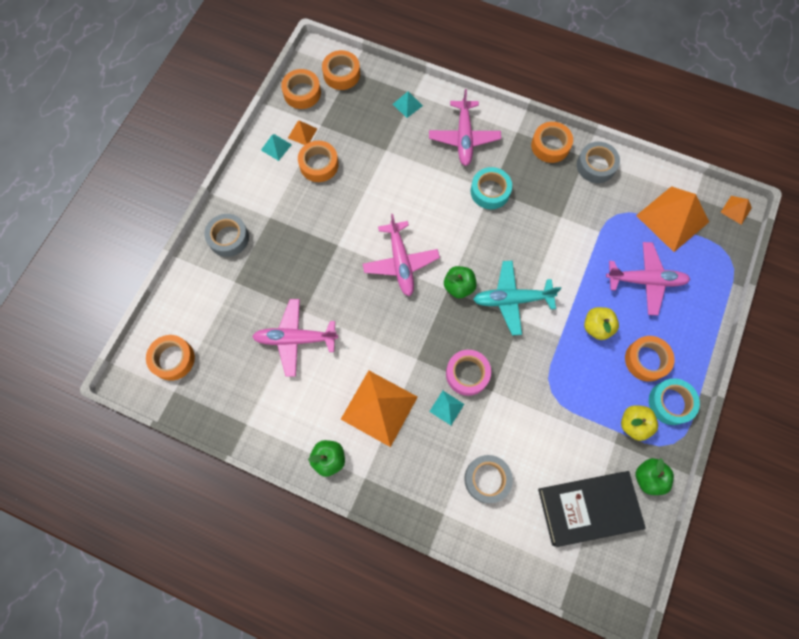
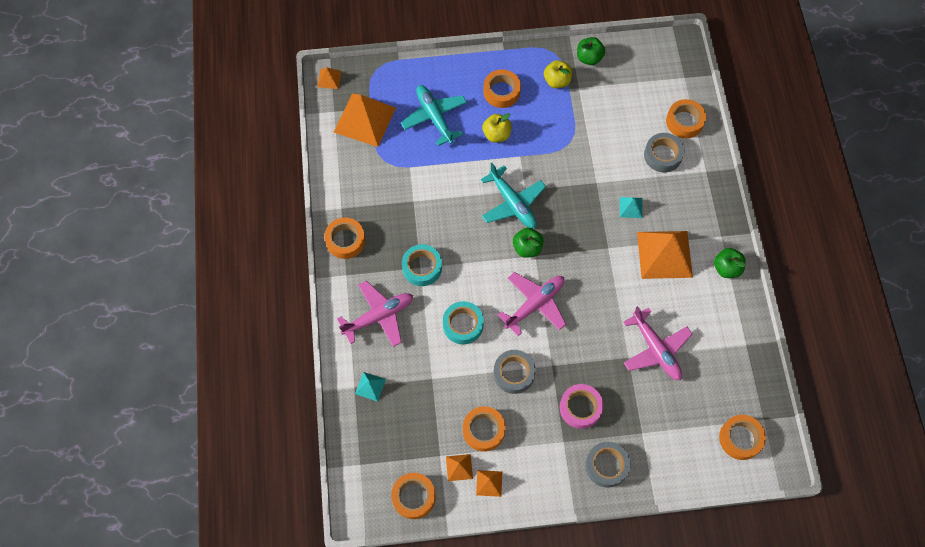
camera: 120 degrees left, 5 degrees down
turquoise pyramid [261,134,292,161] -> orange pyramid [476,470,502,497]
orange tape [322,50,360,90] -> orange tape moved to [666,99,706,138]
pink tape [446,350,491,396] -> pink tape moved to [560,384,603,429]
black book [538,471,646,547] -> none
grey tape [577,142,620,183] -> grey tape moved to [493,350,536,394]
pink plane [606,242,690,315] -> turquoise plane [401,85,467,146]
turquoise tape [649,378,700,425] -> turquoise tape moved to [443,301,484,344]

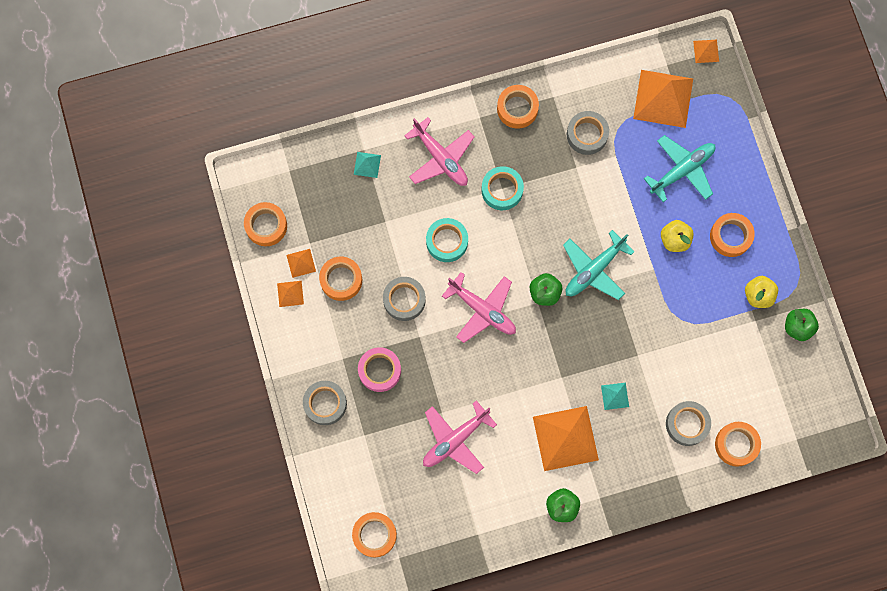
camera: 80 degrees right, 10 degrees up
none -> grey tape [567,111,609,155]

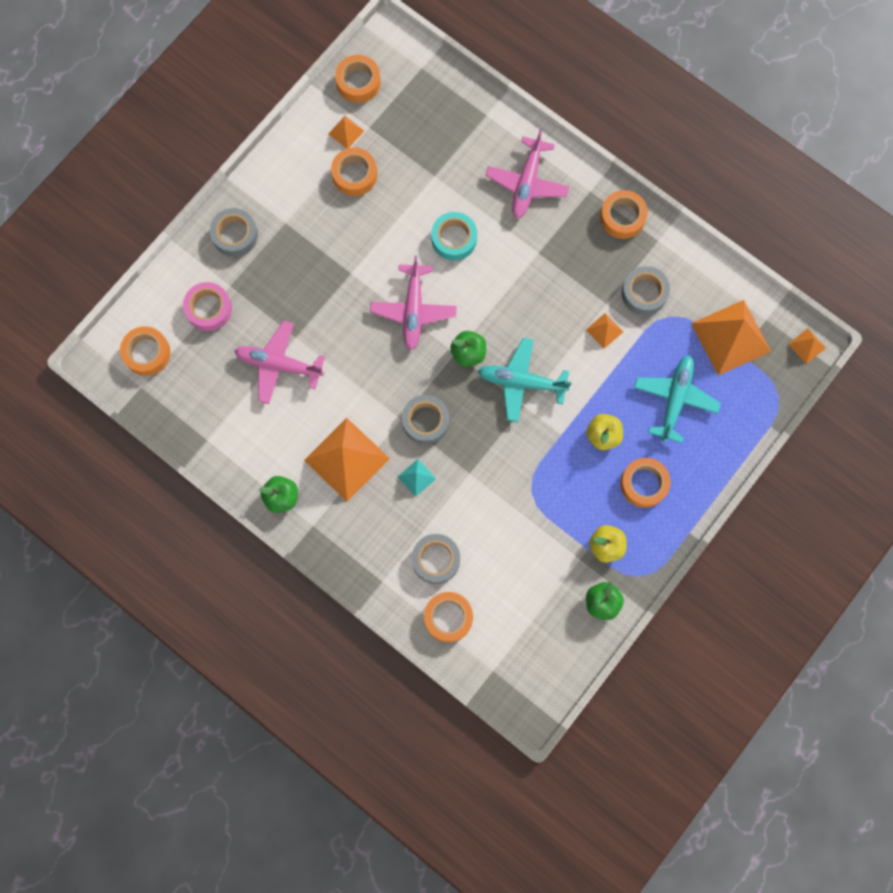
camera: 55 degrees right, 0 degrees up
orange pyramid [277,281,304,307] -> orange pyramid moved to [586,313,623,349]
turquoise pyramid [354,152,381,178] -> none
pink tape [358,347,401,392] -> pink tape moved to [183,282,232,331]
grey tape [383,277,426,321] -> grey tape moved to [402,395,449,444]
turquoise tape [481,166,524,210] -> none
turquoise plane [644,135,715,202] -> turquoise plane turned 90 degrees counterclockwise [634,355,721,443]

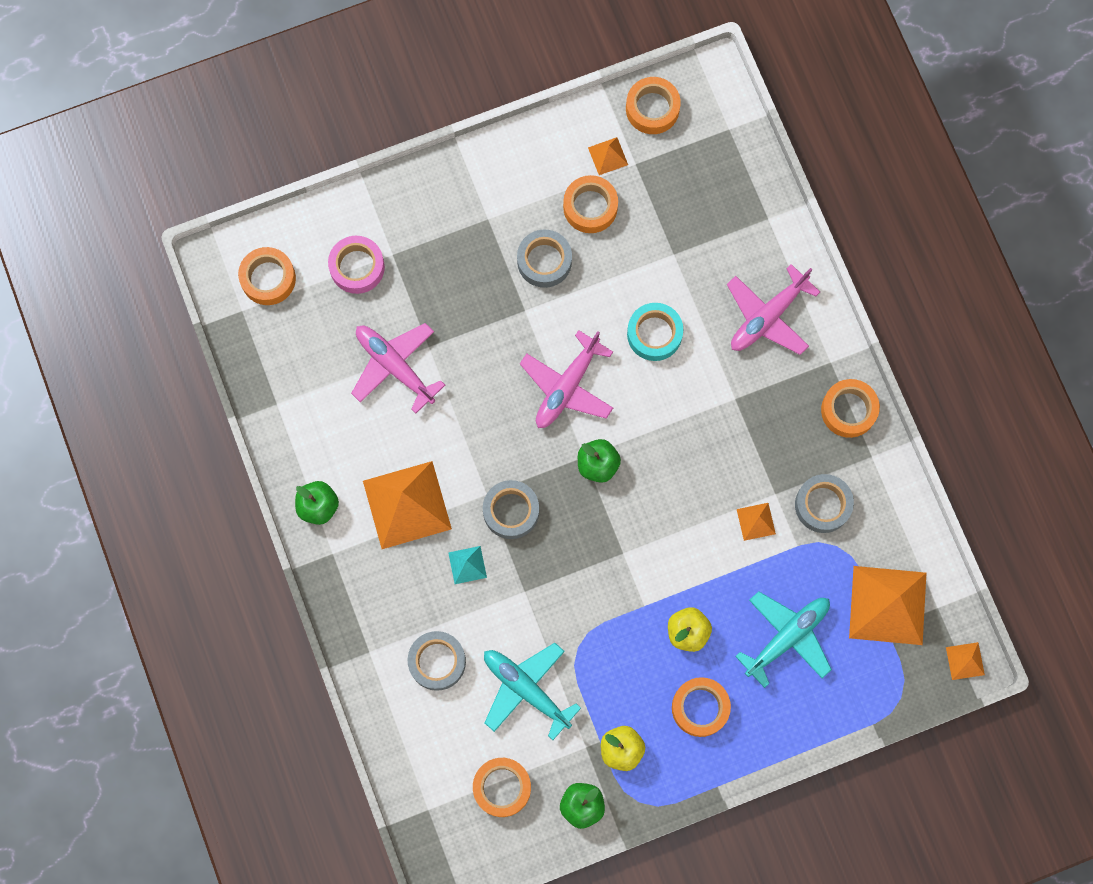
camera: 30 degrees right, 0 degrees up
grey tape [210,208,258,257] -> grey tape moved to [517,230,572,288]
orange tape [424,592,473,642] -> orange tape moved to [473,758,531,817]
turquoise plane [478,338,572,422] -> turquoise plane moved to [484,643,581,740]

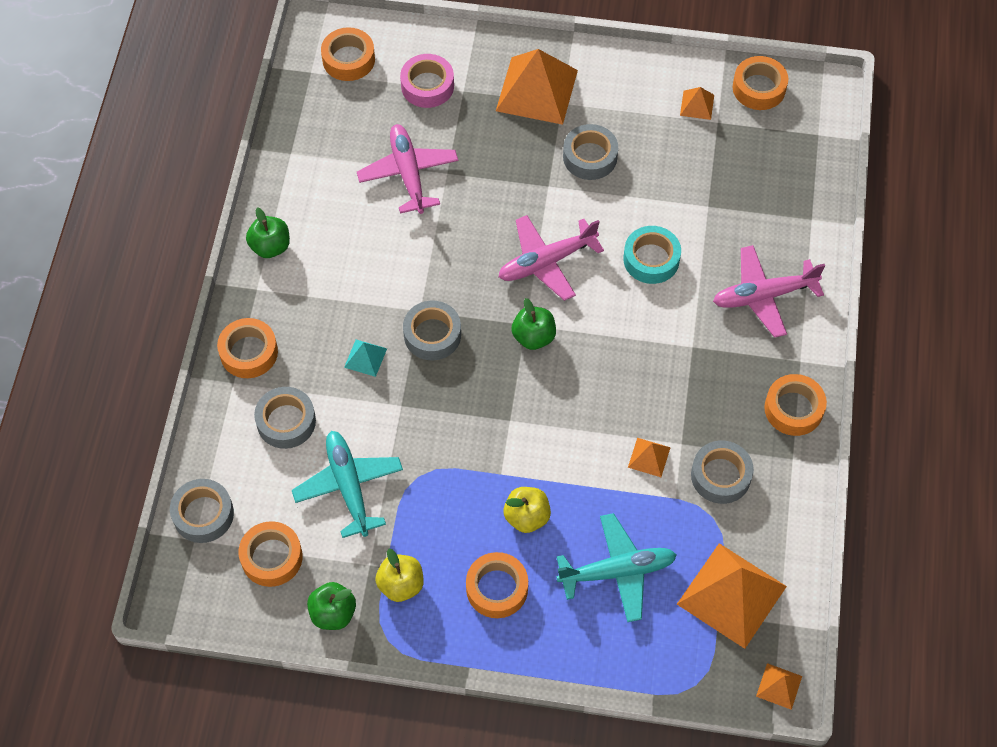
camera: 30 degrees right, 15 degrees down
orange pyramid [363,461,452,549] -> orange pyramid moved to [496,49,578,125]
orange tape [563,175,618,233] -> orange tape moved to [217,318,278,378]
none -> grey tape [170,479,234,543]

